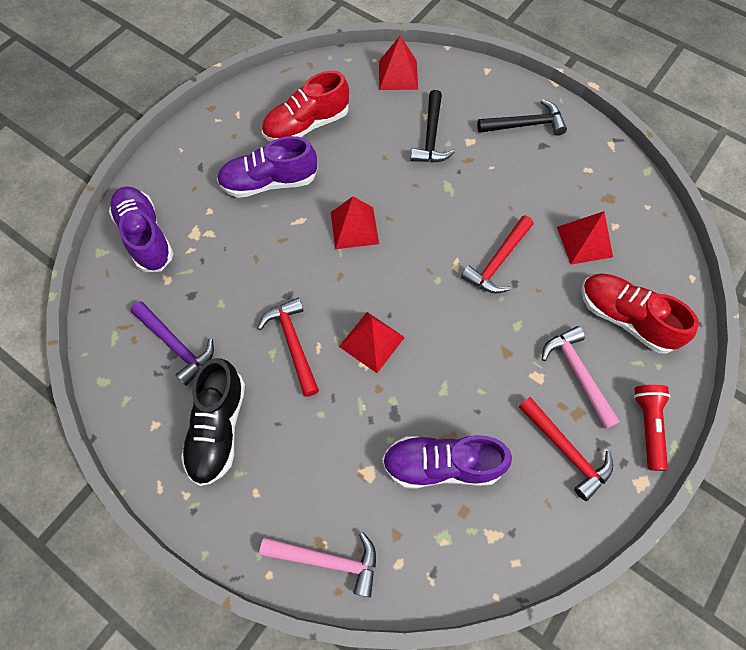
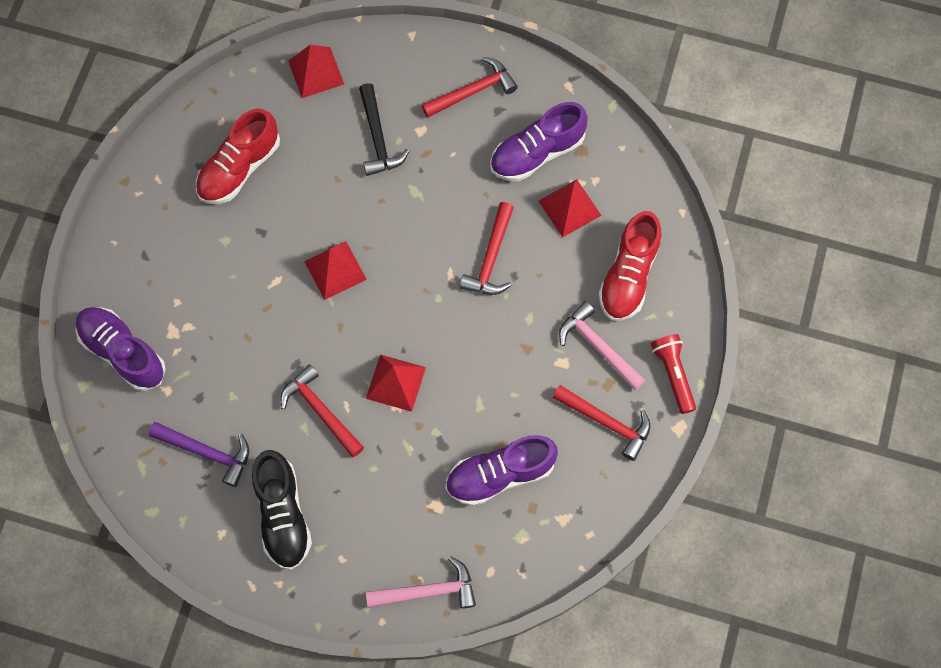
camera: 20 degrees left, 5 degrees up
purple shoe [217,136,318,198] -> purple shoe moved to [490,102,588,181]
black hammer [477,99,567,136] -> red hammer [422,57,518,118]
red shoe [582,273,699,354] -> red shoe turned 90 degrees counterclockwise [598,211,661,321]

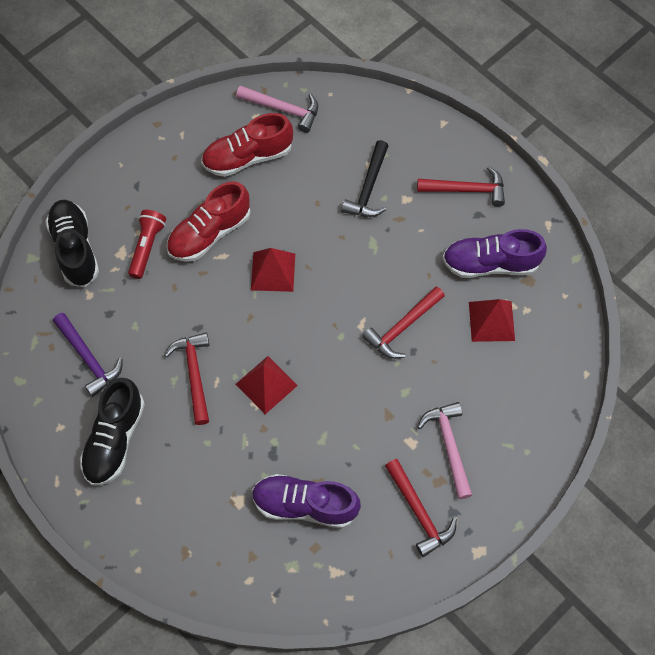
camera: 30 degrees right, 5 degrees down
purple shoe [75,307,166,391] -> black shoe [45,200,99,287]
red pyramid [288,45,344,98] -> none
pink hammer [366,556,476,609] -> pink hammer moved to [236,85,318,133]
red shoe [598,211,661,321] -> red shoe moved to [166,181,251,262]
red flashlight [651,334,696,414] -> red flashlight moved to [128,210,166,279]

